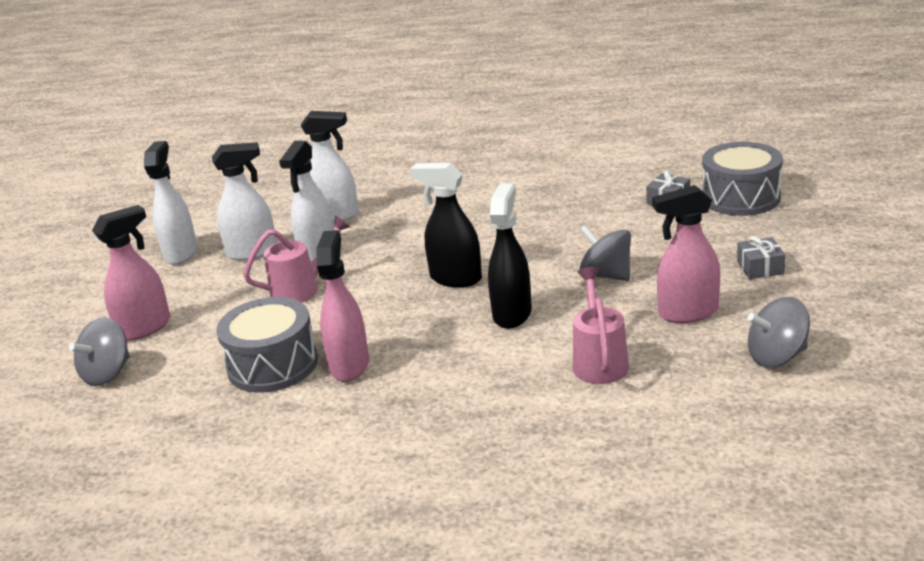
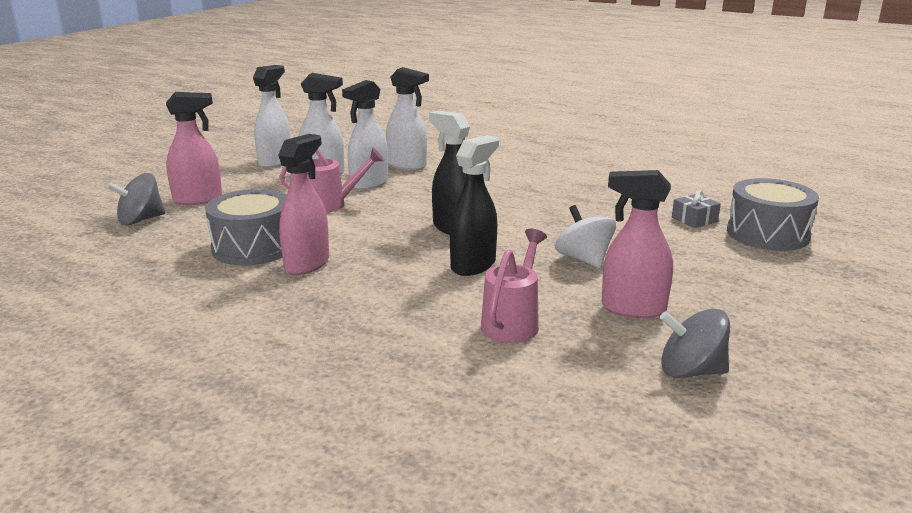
camera: 20 degrees right, 5 degrees down
grey spinning top [579,225,631,281] -> white spinning top [555,205,616,268]
grey gift [737,236,786,279] -> none

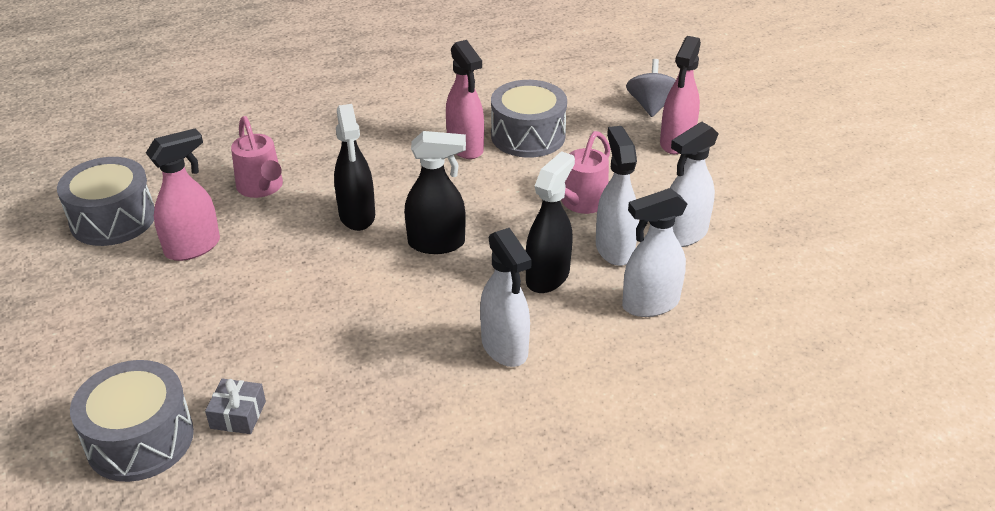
camera: 130 degrees right, 15 degrees up
white spray bottle [253,65,291,168] -> white spray bottle moved to [480,228,532,367]
white spinning top [555,205,616,268] -> none
grey spinning top [660,309,730,378] -> grey drum [57,157,155,246]
none -> black spray bottle [526,151,575,293]

